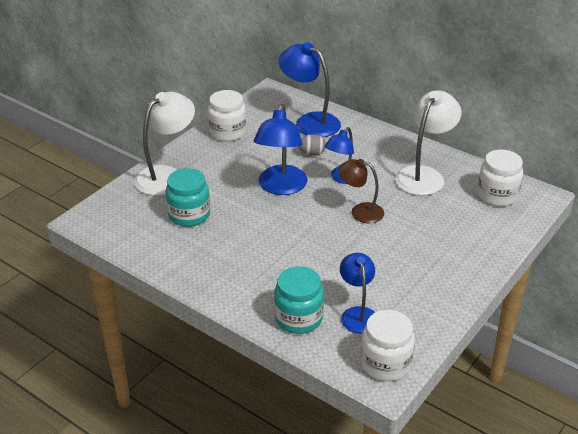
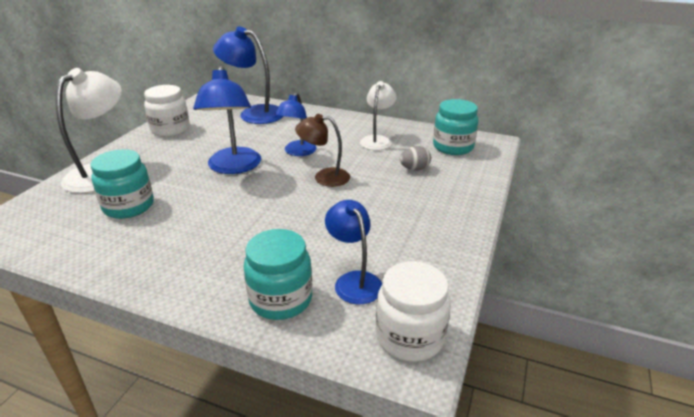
camera: 15 degrees left, 5 degrees down
grey egg [298,134,326,156] -> grey egg moved to [400,146,431,170]
white lamp [395,90,462,196] -> white lamp [360,81,396,150], size x0.64
white jar [477,149,523,206] -> turquoise jar [433,99,478,155]

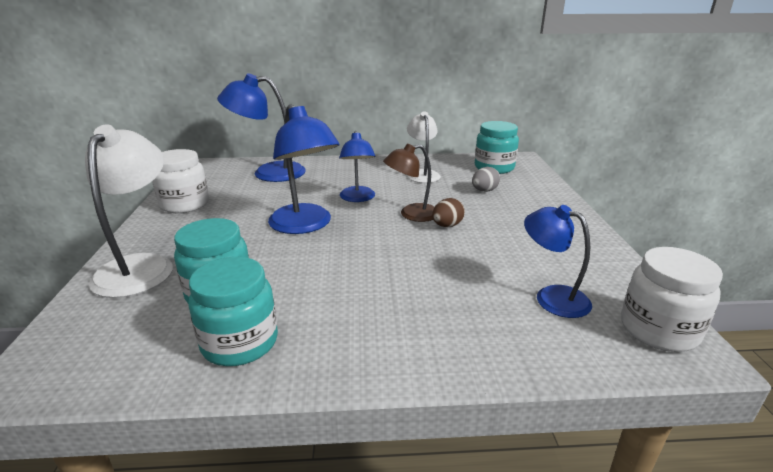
camera: 25 degrees left, 5 degrees down
turquoise jar [243,229,312,320] -> turquoise jar moved to [188,257,278,366]
none -> brown egg [432,198,465,227]

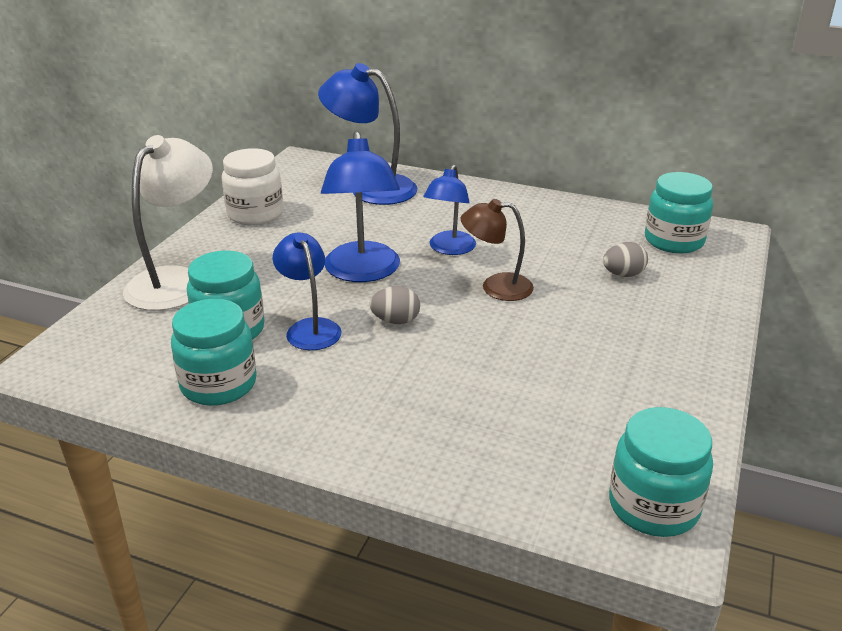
camera: 25 degrees right, 5 degrees up
white lamp [407,112,441,183] -> none
brown egg [432,198,465,227] -> none
blue lamp [524,205,592,318] -> blue lamp moved to [273,232,341,350]
white jar [621,247,723,352] -> turquoise jar [609,407,713,537]
none -> grey egg [369,286,420,324]

